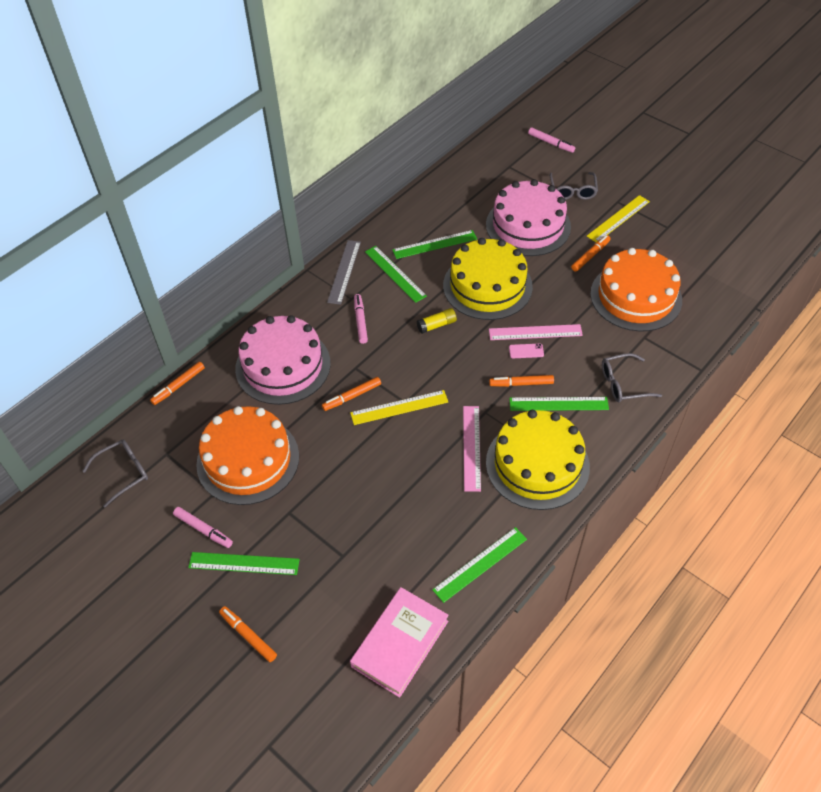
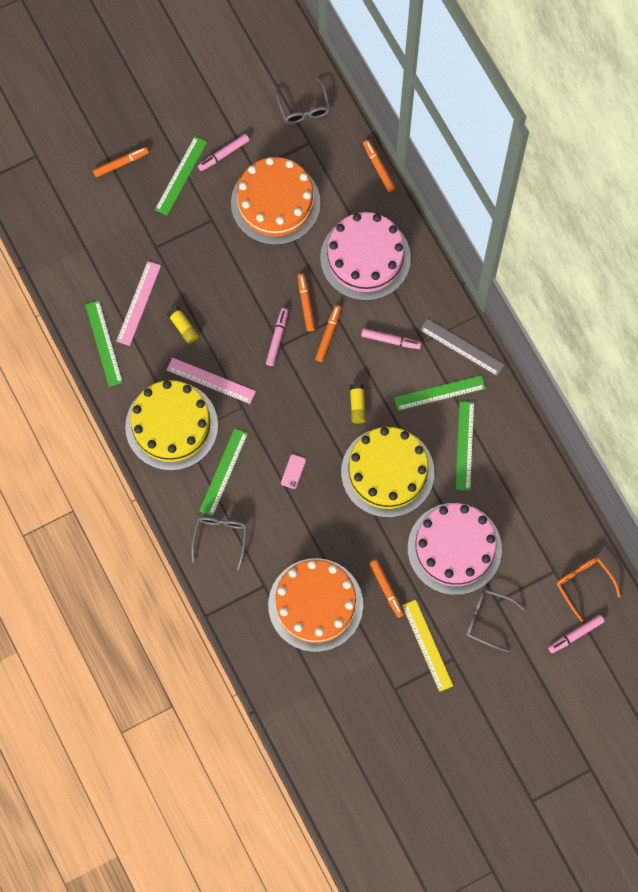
camera: 110 degrees right, 20 degrees up
yellow ruler [350,390,448,425] -> pink marker [266,308,288,366]
pink book [350,587,449,698] -> none
pink ruler [489,324,583,340] -> pink ruler moved to [116,261,161,346]
orange marker [489,375,554,387] -> orange marker moved to [315,305,341,362]
none -> yellow glue stick [167,306,199,344]
none -> orange glasses [557,557,621,622]

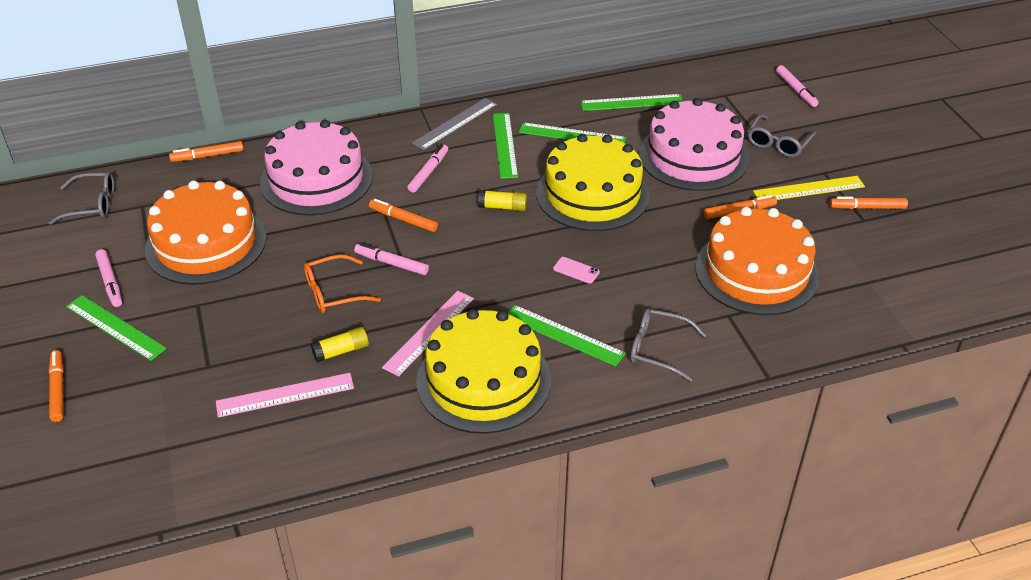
camera: 80 degrees left, 30 degrees down
green ruler [85,300,123,387] -> green ruler moved to [580,94,683,111]
pink ruler [116,261,161,346] -> pink ruler turned 45 degrees counterclockwise [216,373,354,418]
orange marker [298,274,315,332] -> orange marker moved to [830,197,908,209]
orange glasses [557,557,621,622] -> orange glasses moved to [304,254,381,313]

